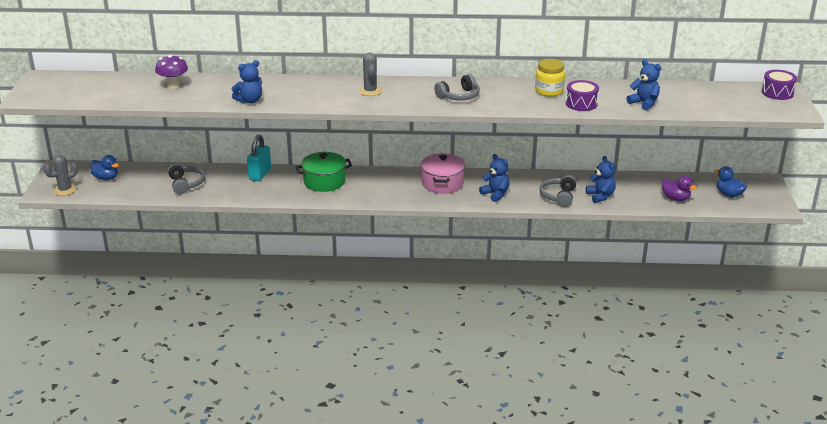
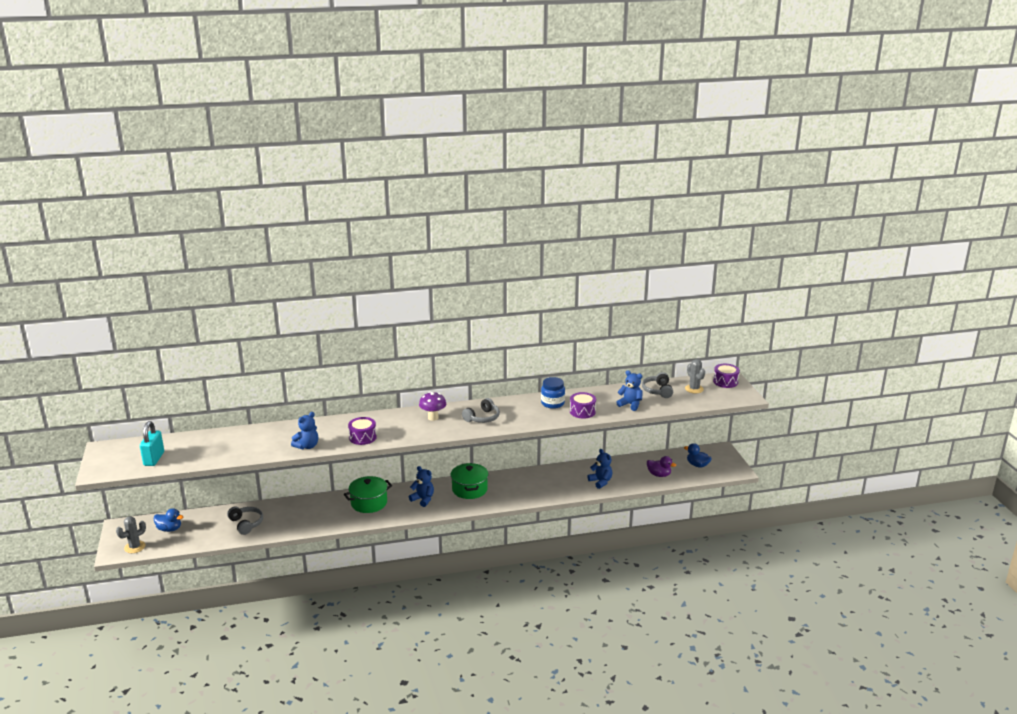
camera: 15 degrees left, 5 degrees down
purple mushroom [155,55,188,89] -> purple mushroom moved to [419,392,446,421]
turquoise padlock [247,135,271,181] -> turquoise padlock moved to [140,421,164,466]
grey cactus [359,52,382,96] -> grey cactus moved to [685,359,705,393]
pink pot [421,153,465,193] -> green pot [451,463,489,499]
blue teddy bear [479,154,509,202] -> blue teddy bear moved to [409,466,434,507]
yellow jar [535,59,565,97] -> blue jar [541,377,565,409]
grey headphones [540,175,577,207] -> grey headphones moved to [642,372,673,398]
none -> purple drum [348,417,377,445]

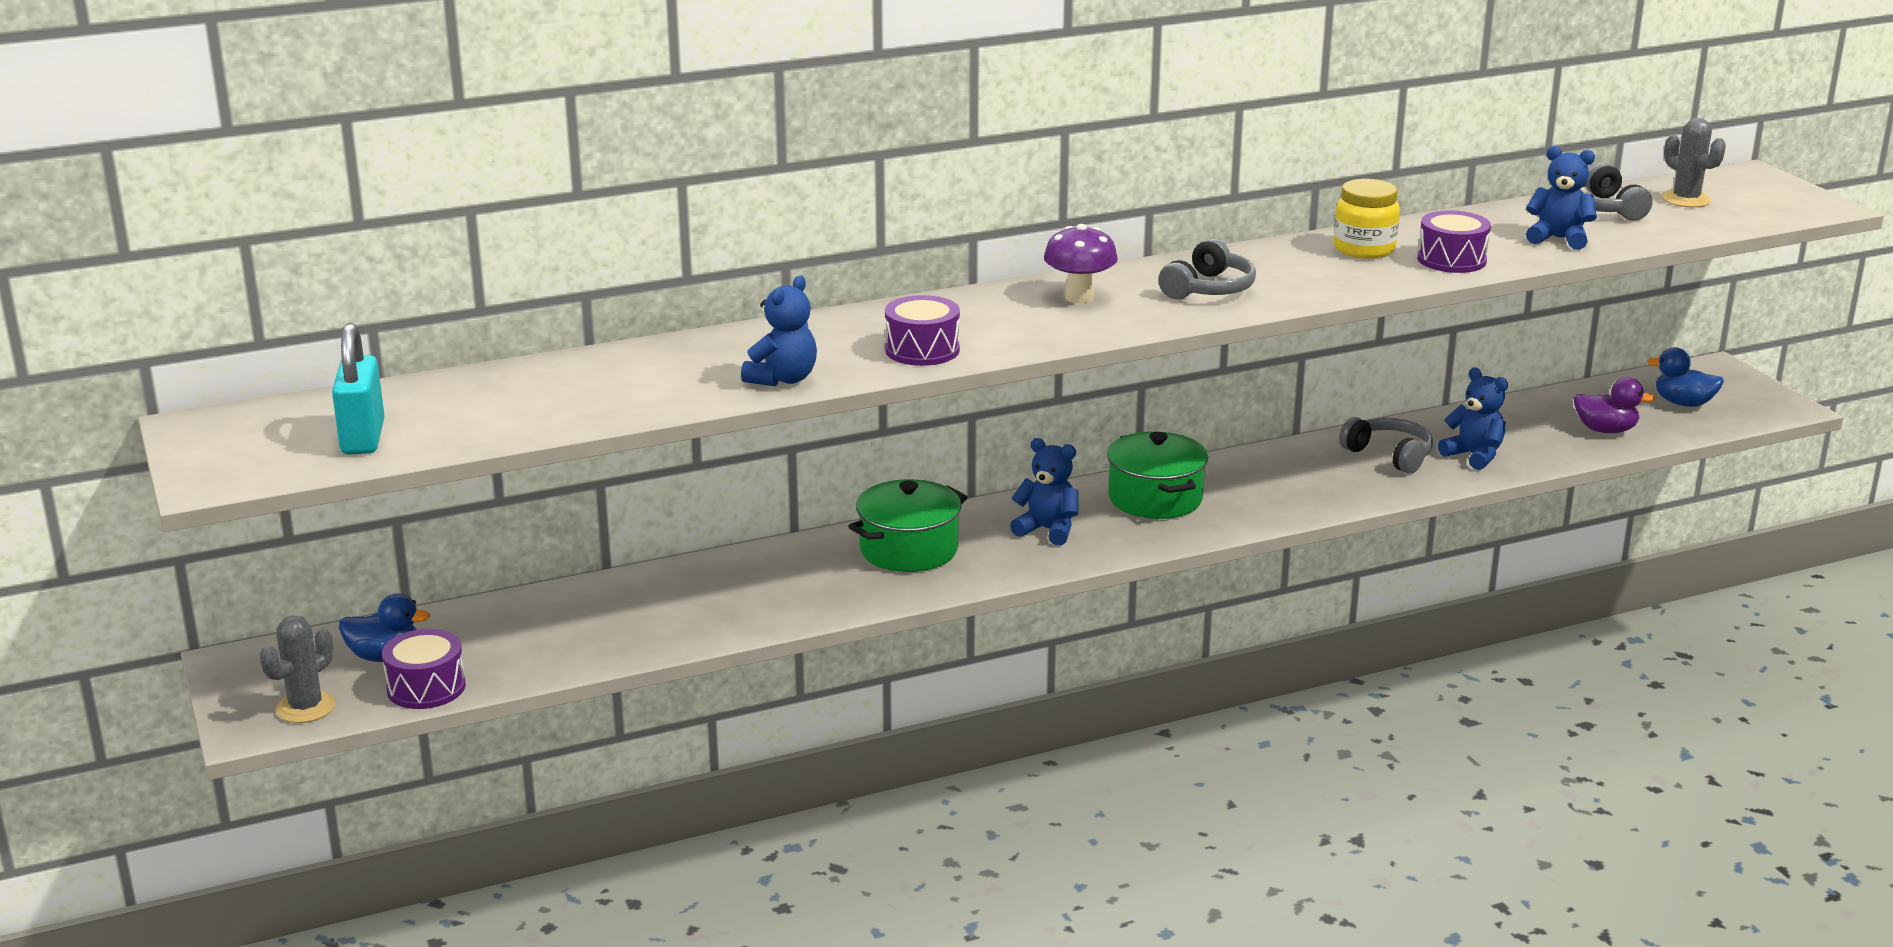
camera: 10 degrees left, 0 degrees up
grey headphones [227,507,263,535] -> grey headphones moved to [1339,417,1433,474]
blue jar [541,377,565,409] -> yellow jar [1334,179,1400,259]
purple drum [713,364,740,388] -> purple drum moved to [382,629,466,709]

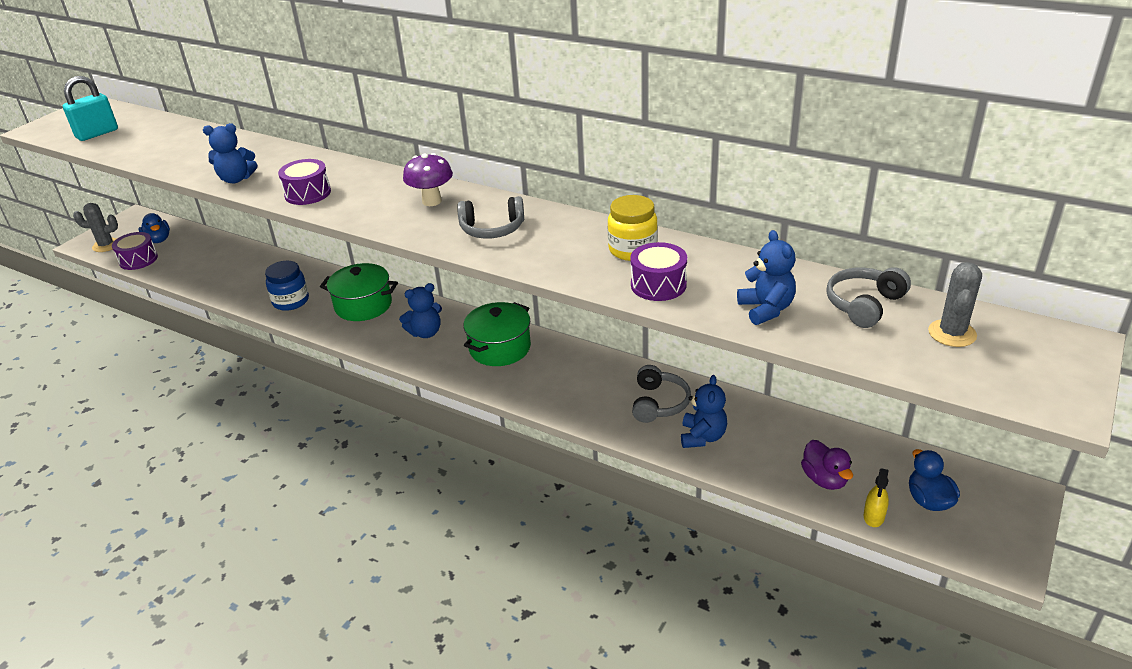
camera: 55 degrees right, 10 degrees up
blue teddy bear [1010,438,1078,546] -> blue teddy bear turned 75 degrees clockwise [399,283,442,338]
none -> blue jar [265,261,309,311]
none -> yellow spray bottle [864,468,889,527]

